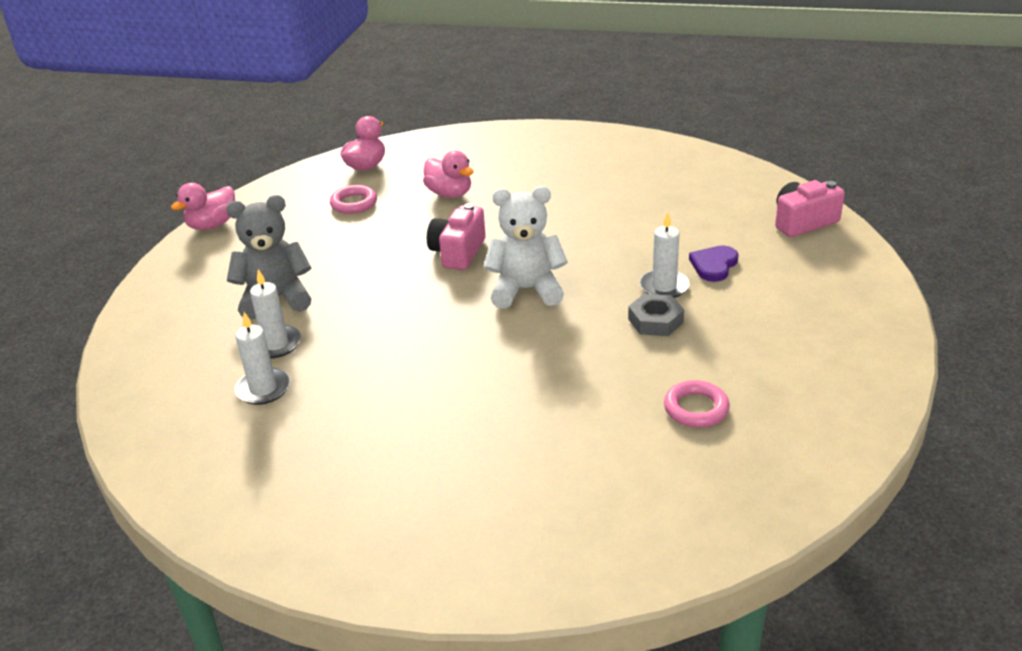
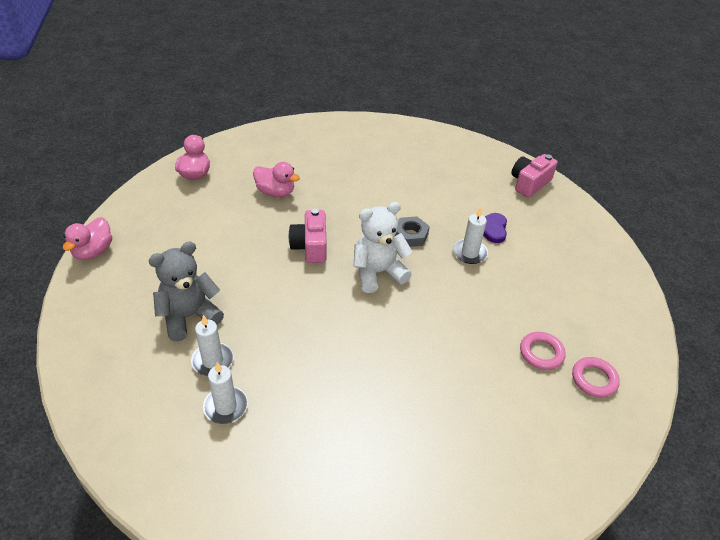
camera: 25 degrees left, 10 degrees up
pink ring [330,185,377,214] -> pink ring moved to [572,357,620,397]
grey nut [628,293,684,336] -> grey nut moved to [394,216,430,247]

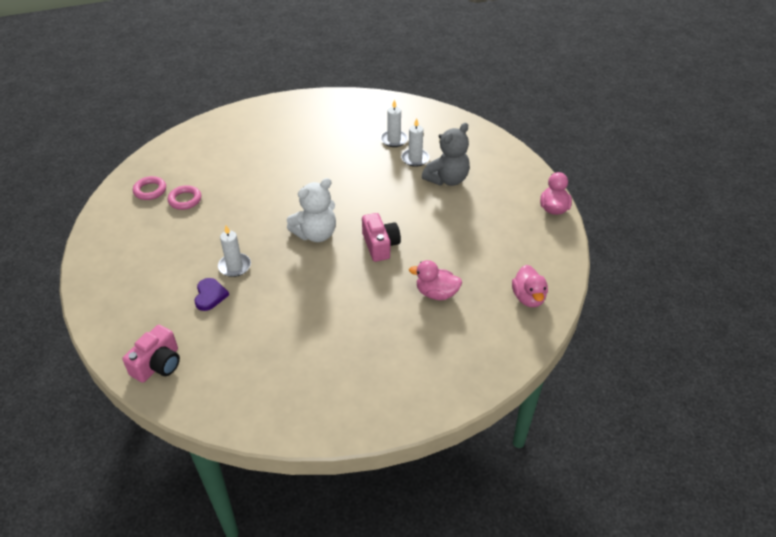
camera: 170 degrees right, 0 degrees up
grey nut [394,216,430,247] -> none

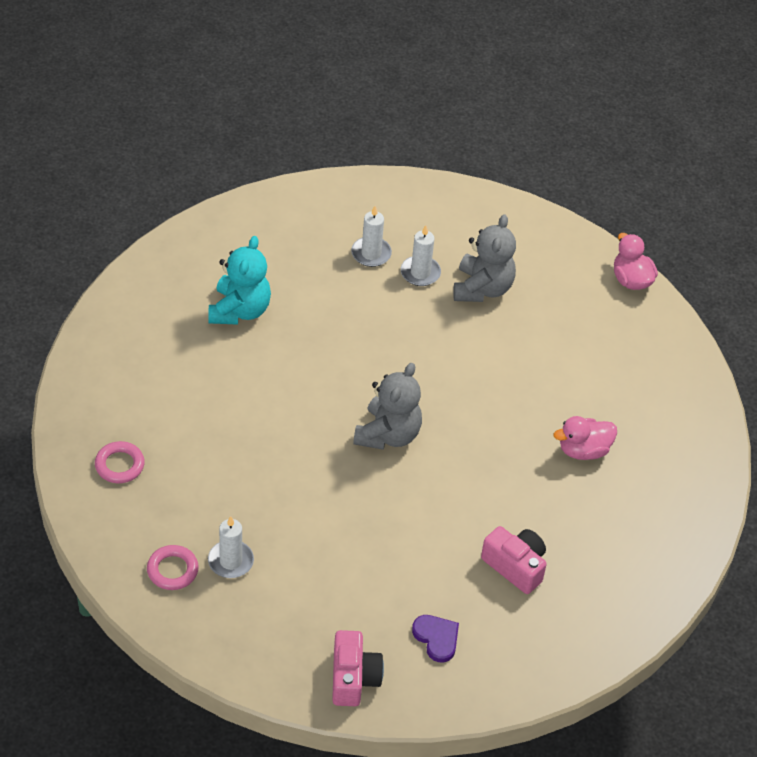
camera: 35 degrees left, 5 degrees up
pink ring [168,185,201,210] -> pink ring moved to [147,545,199,590]
purple heart [195,278,229,311] -> purple heart moved to [412,615,459,662]
white candle [218,226,251,277] -> white candle moved to [208,516,254,578]
white teddy bear [287,178,336,242] -> grey teddy bear [353,363,422,450]
pink camera [362,213,401,262] -> pink camera moved to [481,526,547,594]
pink duck [512,265,548,307] -> none
none -> turquoise teddy bear [208,236,271,325]

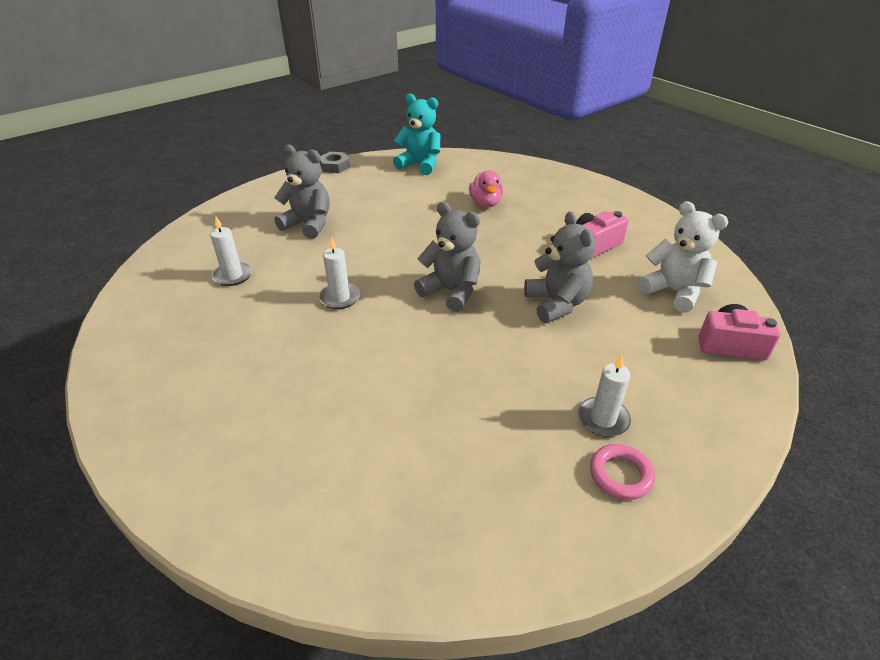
camera: 75 degrees left, 10 degrees down
pink ring [95,441,145,483] -> none
turquoise teddy bear [208,236,271,325] -> turquoise teddy bear moved to [393,94,440,175]
white candle [401,225,441,286] -> white candle moved to [319,237,360,309]
purple heart [412,615,459,662] -> white teddy bear [638,201,728,313]
pink duck [614,233,658,290] -> grey nut [319,152,350,173]
none -> grey teddy bear [524,211,595,323]

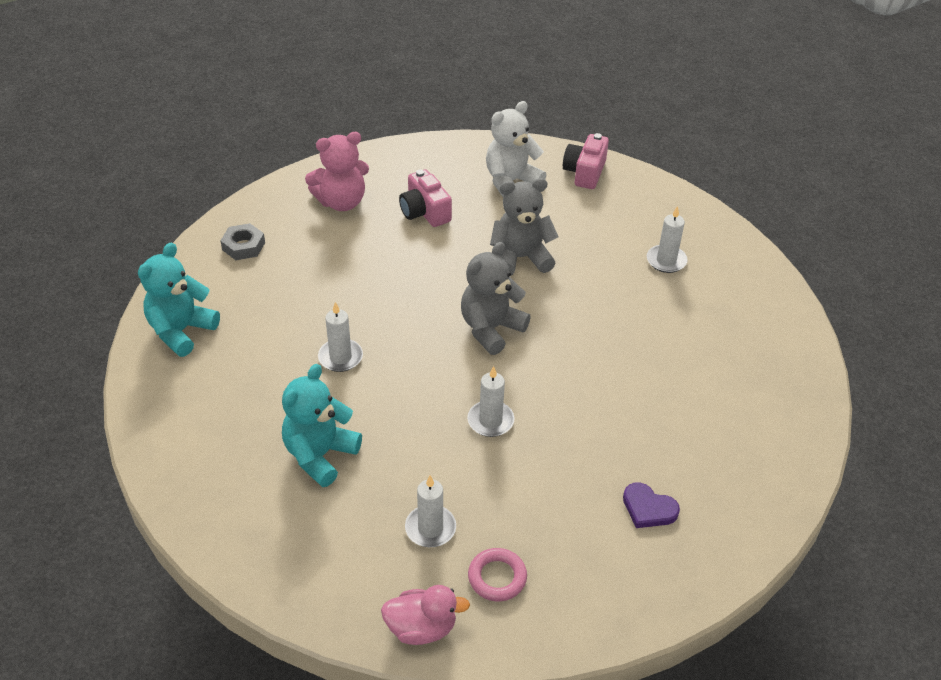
camera: 85 degrees left, 5 degrees up
grey teddy bear [274,144,330,239] -> turquoise teddy bear [282,364,362,487]
grey nut [319,152,350,173] -> grey nut moved to [220,223,265,260]
pink duck [469,170,503,207] -> pink duck moved to [381,585,470,645]
pink ring [590,444,655,500] -> pink ring moved to [468,548,527,601]
none -> pink teddy bear [305,132,369,211]
none -> white candle [318,302,363,372]
none -> purple heart [623,483,680,528]

